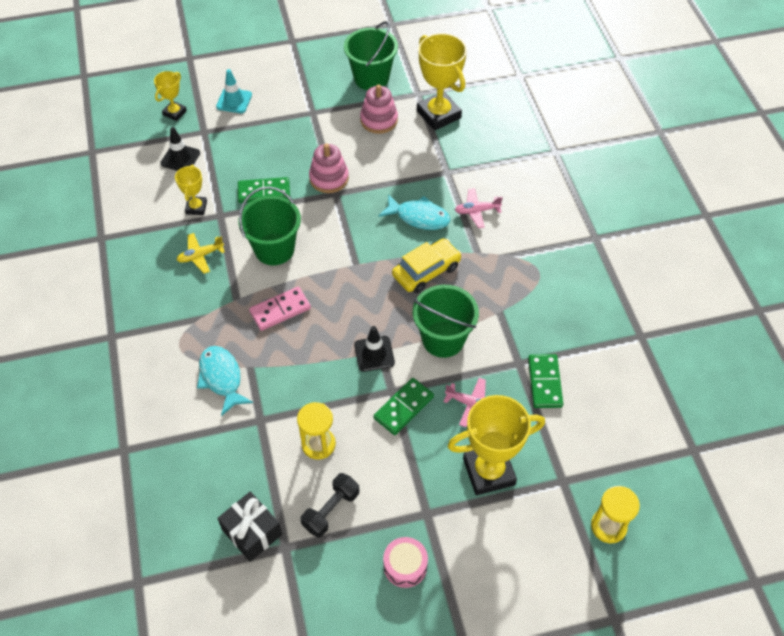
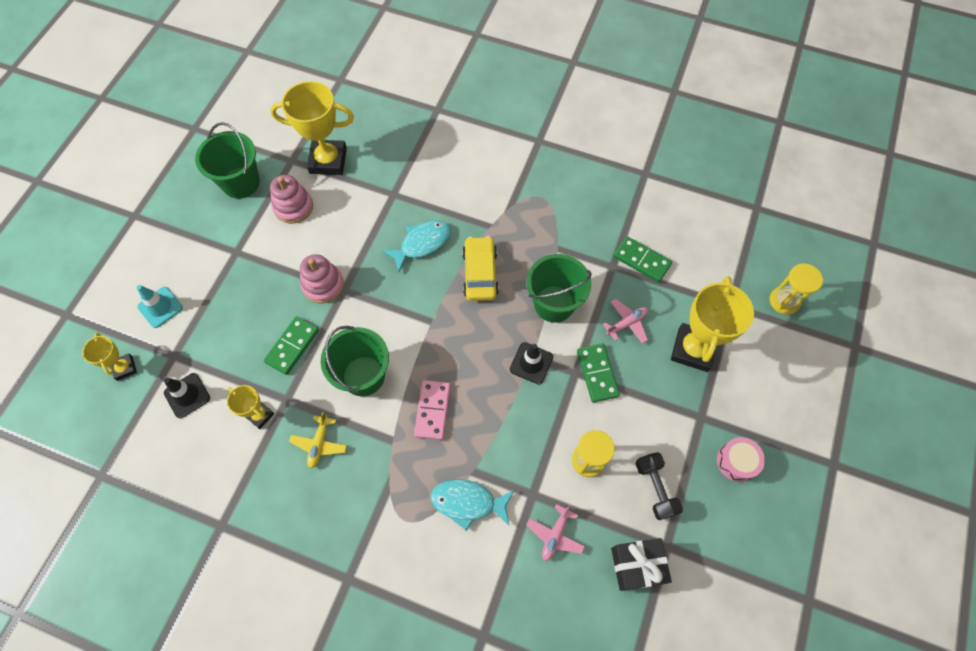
camera: 55 degrees left, 10 degrees up
pink plane [455,188,503,228] -> pink plane moved to [527,504,585,561]

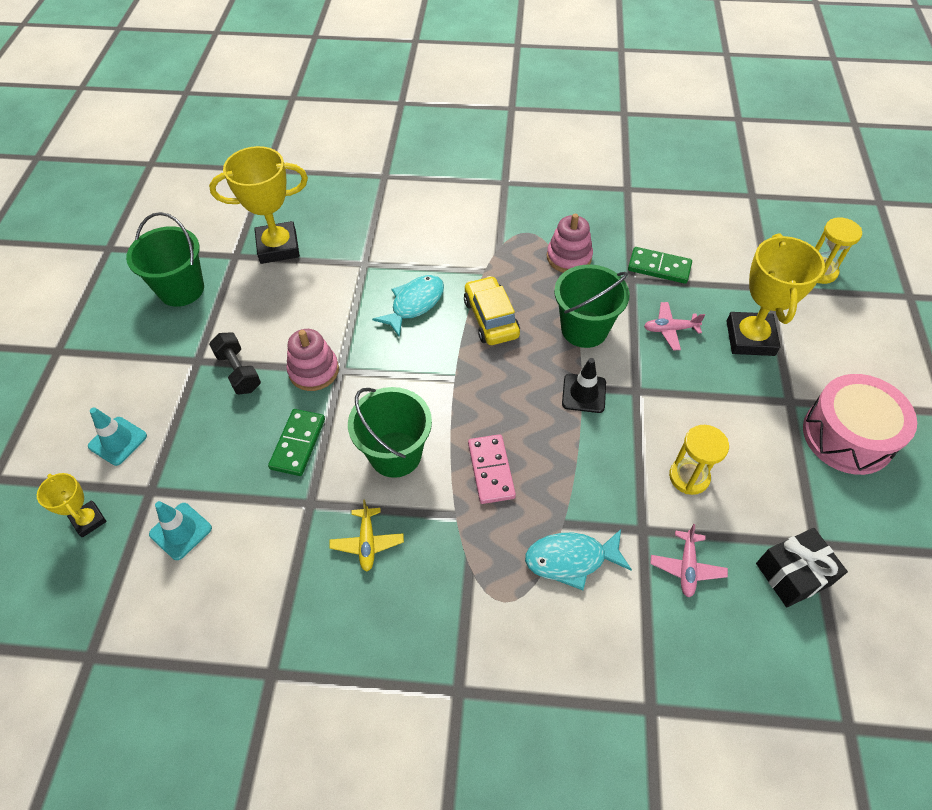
camera: 15 degrees left, 10 degrees down
black traffic cone [164,373,210,418] -> turquoise traffic cone [149,501,212,560]
yellow trophy [227,385,274,429] -> none
pink stacking toy [270,175,313,224] -> pink stacking toy moved to [547,214,593,273]
green domino [577,343,620,402] -> none
pink plane [603,298,648,344] -> pink plane turned 135 degrees counterclockwise [644,302,705,351]
black dumbbell [636,452,683,520] -> black dumbbell moved to [209,332,261,394]
pink drum [717,437,765,482] -> pink drum [803,374,917,475], size x1.88

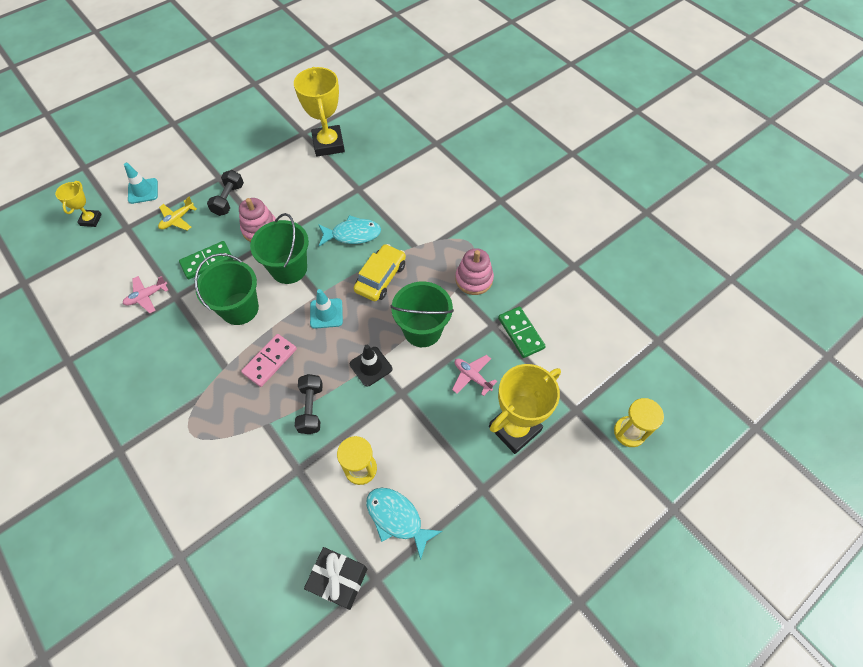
camera: 45 degrees right, 5 degrees up
green bucket [126,212,204,307] -> green bucket moved to [250,213,309,284]
turquoise traffic cone [149,501,212,560] -> turquoise traffic cone moved to [310,289,343,329]
yellow trophy [209,146,308,264] -> yellow trophy turned 45 degrees clockwise [294,67,345,157]
yellow plane [329,500,404,571] -> yellow plane moved to [158,197,197,230]
turquoise fish [525,529,632,590] -> turquoise fish moved to [366,488,442,560]
pink plane [650,524,728,598] -> pink plane moved to [123,276,168,313]
pink drum [803,374,917,475] -> none
none -> black dumbbell [295,374,323,434]

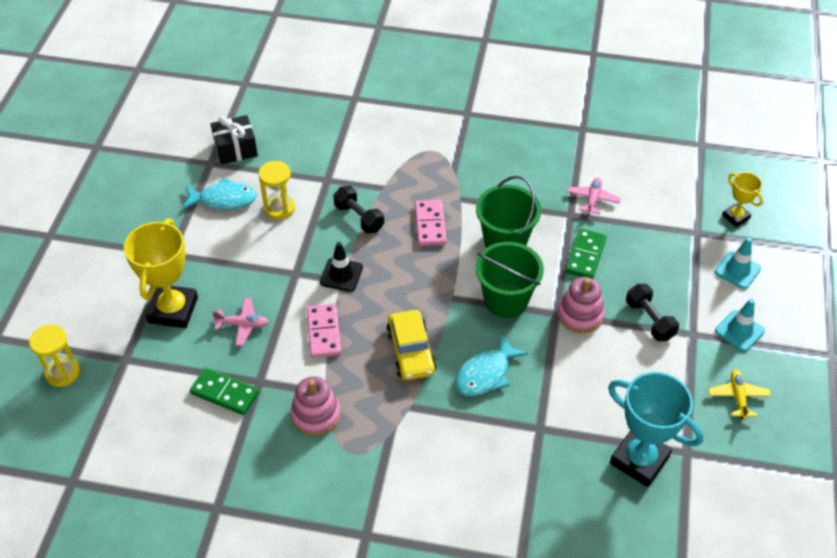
camera: 140 degrees right, 10 degrees down
yellow plane [158,197,197,230] -> yellow plane moved to [708,369,771,419]
yellow trophy [294,67,345,157] -> turquoise trophy [608,372,704,487]
turquoise traffic cone [310,289,343,329] -> turquoise traffic cone moved to [715,299,765,352]
green bucket [391,282,454,347] -> pink domino [307,304,341,358]

